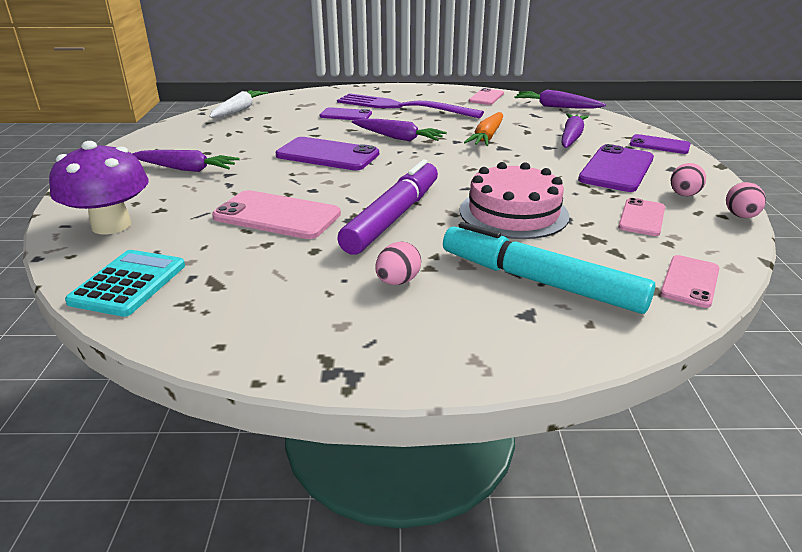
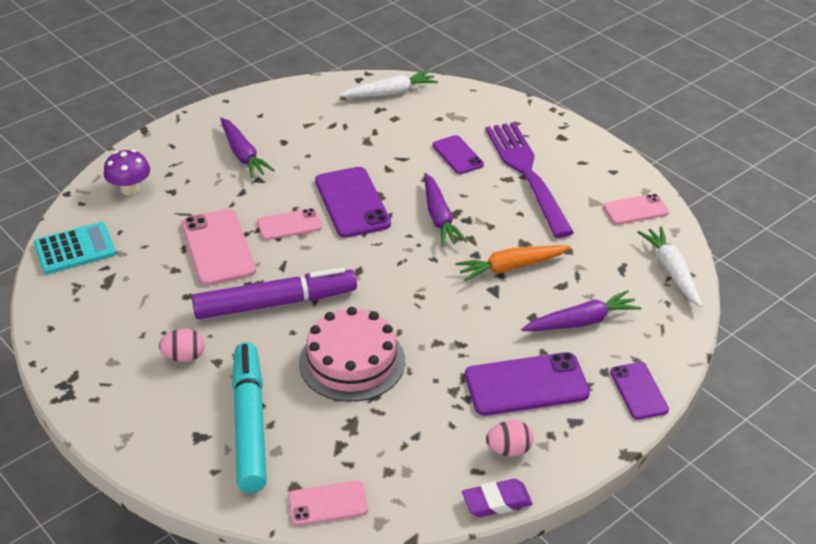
camera: 50 degrees right, 10 degrees up
purple mushroom [49,141,149,234] -> purple mushroom [104,149,150,195], size x0.64
purple carrot [514,90,606,108] -> white carrot [637,226,702,307]
pink phone [618,198,665,236] -> pink phone moved to [257,208,322,240]
pink egg [726,182,766,218] -> purple eraser [462,479,533,517]

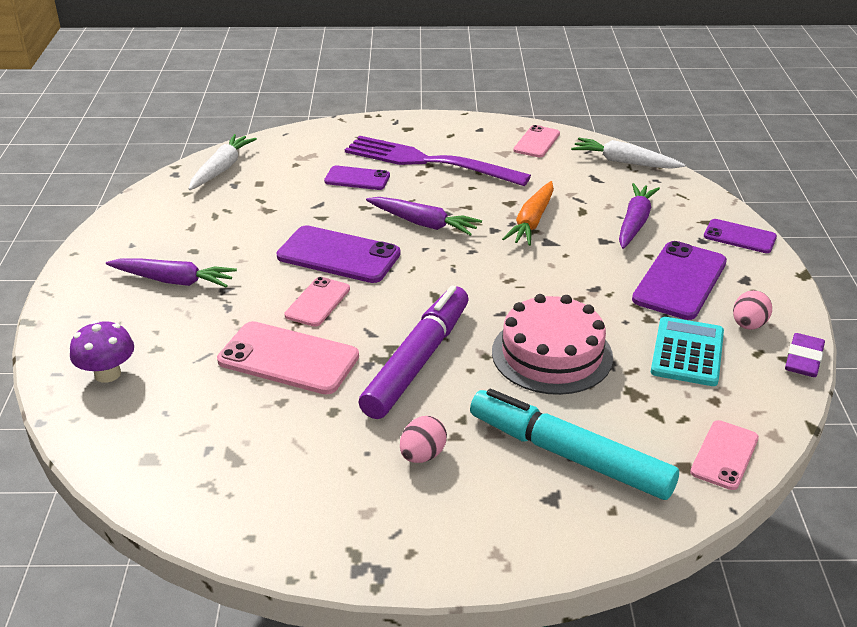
camera: 50 degrees left, 5 degrees down
turquoise calculator [34,222,116,274] -> turquoise calculator moved to [651,317,724,386]

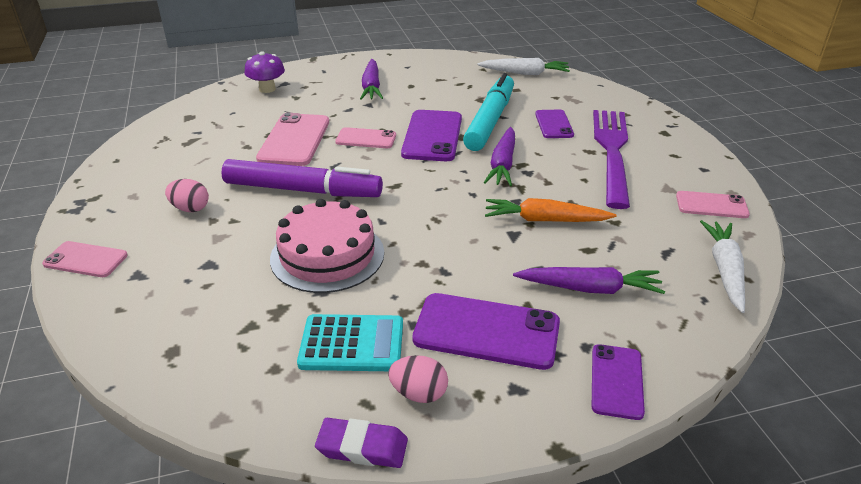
camera: 75 degrees right, 0 degrees up
turquoise marker [470,389,679,500] -> turquoise marker moved to [463,73,514,151]
pink phone [690,420,759,490] -> pink phone moved to [42,241,128,277]

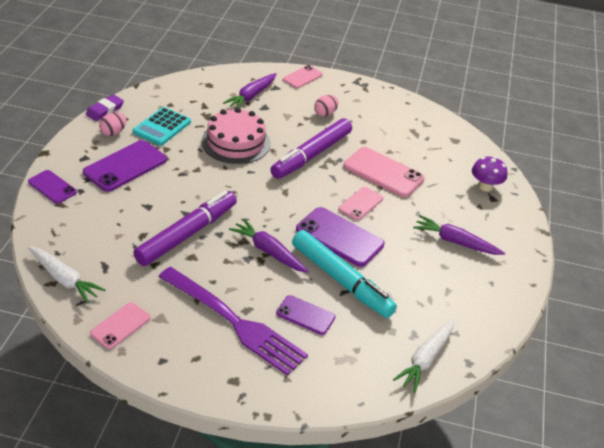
camera: 115 degrees right, 5 degrees up
orange carrot [485,198,617,222] -> purple marker [134,190,237,266]
purple carrot [513,267,665,294] -> purple carrot moved to [223,73,277,108]

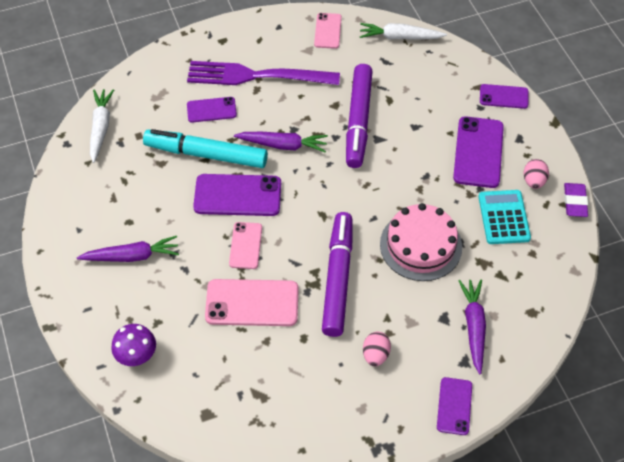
camera: 150 degrees right, 15 degrees up
pink phone [283,65,323,88] -> purple phone [437,377,472,435]

